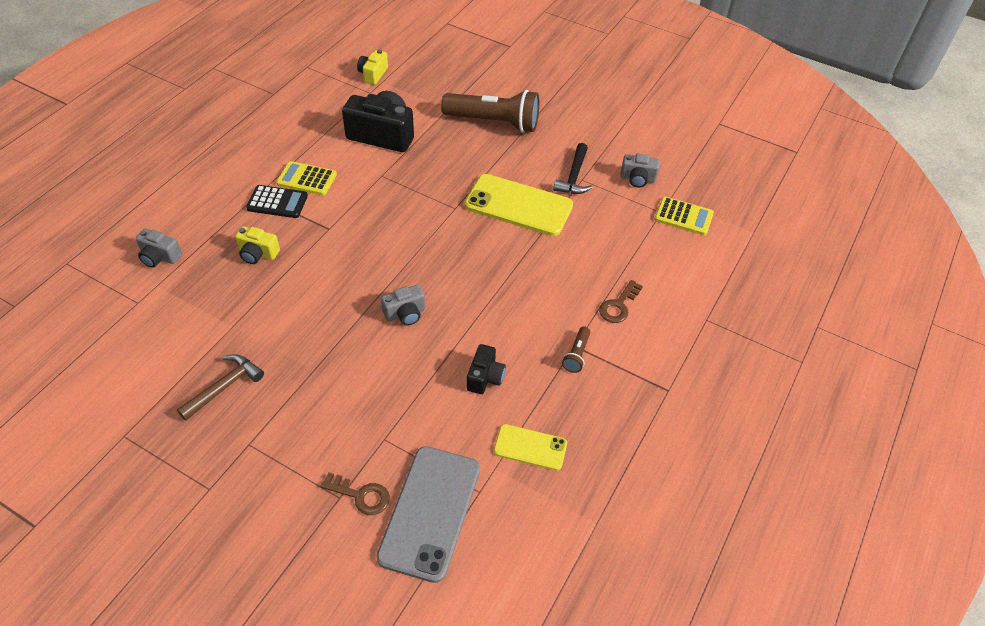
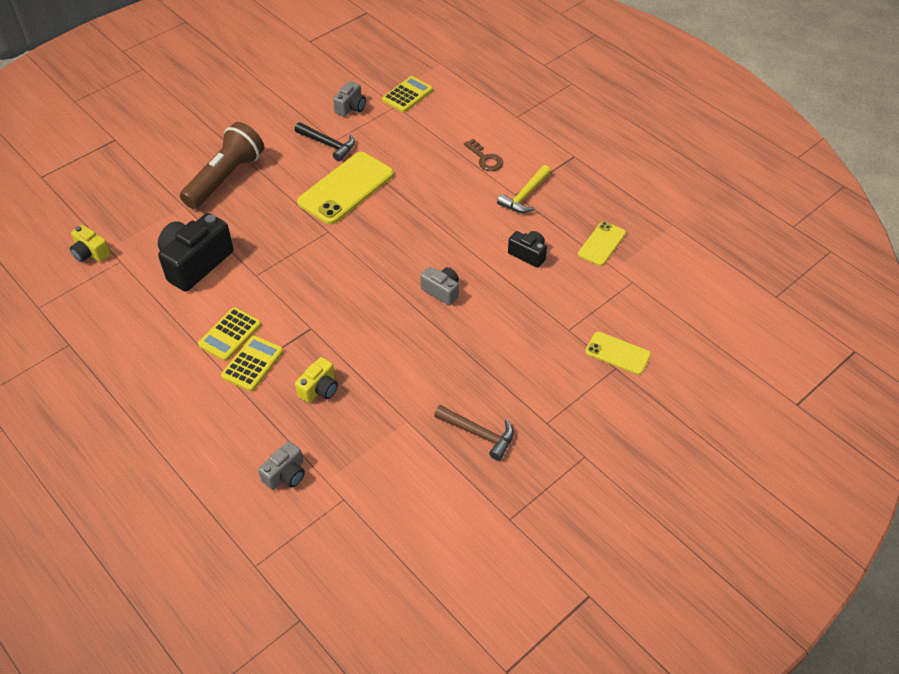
camera: 70 degrees left, 0 degrees up
brown hammer [177,354,264,421] -> brown hammer turned 150 degrees clockwise [434,405,514,461]
black calculator [246,185,308,218] -> yellow calculator [221,335,283,391]
brown key [320,472,390,515] -> yellow phone [585,331,651,375]
grey phone [376,446,480,583] -> none
grey camera [381,285,425,326] -> grey camera turned 45 degrees counterclockwise [420,267,459,306]
brown flashlight [562,326,590,373] -> yellow hammer [497,165,551,213]

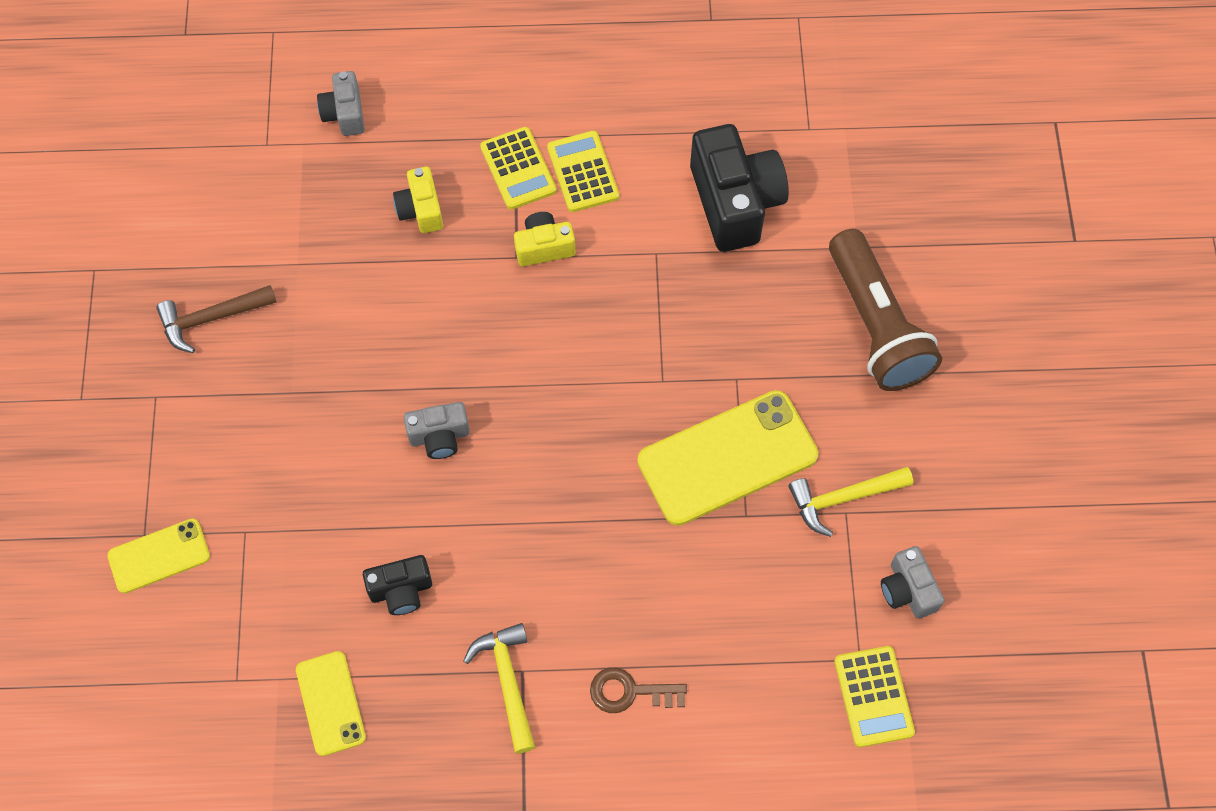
camera: 130 degrees right, 15 degrees up
yellow camera [70,225,111,262] -> yellow camera moved to [514,212,575,266]
black hammer [295,122,355,161] -> yellow hammer [788,467,913,537]
yellow phone [297,152,394,225] -> yellow phone turned 75 degrees clockwise [638,390,818,526]

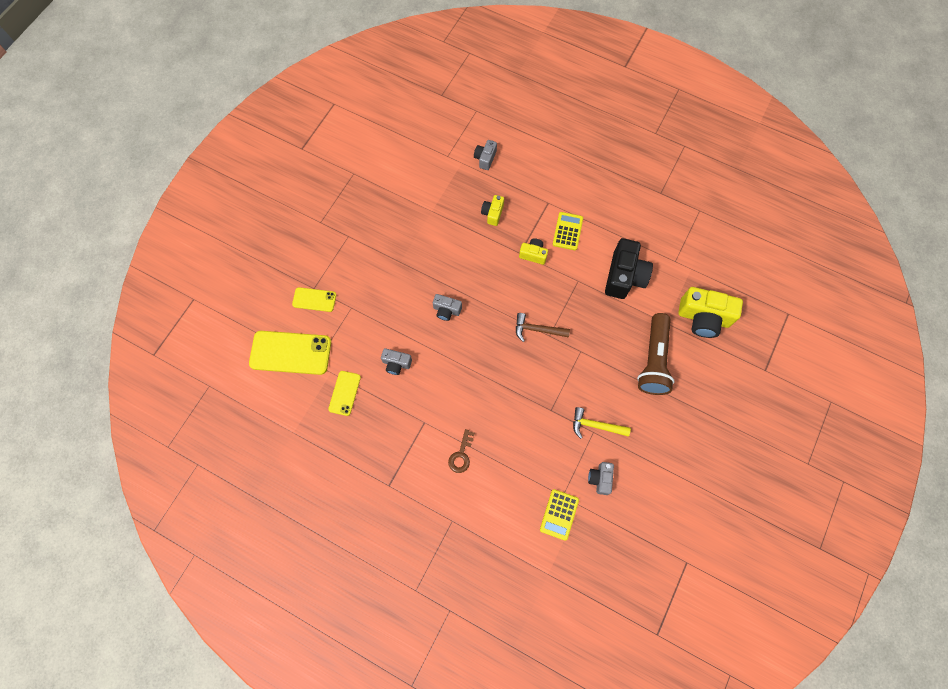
camera: 30 degrees right, 5 degrees up
brown hammer [156,285,277,353] -> brown hammer moved to [516,313,570,342]
black camera [363,555,432,615] -> grey camera [381,348,412,375]
yellow hammer [463,623,535,754] -> none
yellow calculator [480,127,557,210] -> none
brown key [590,667,687,713] -> brown key turned 105 degrees counterclockwise [448,429,475,473]
yellow phone [638,390,818,526] -> yellow phone moved to [249,331,331,375]
none -> yellow camera [678,287,743,338]

